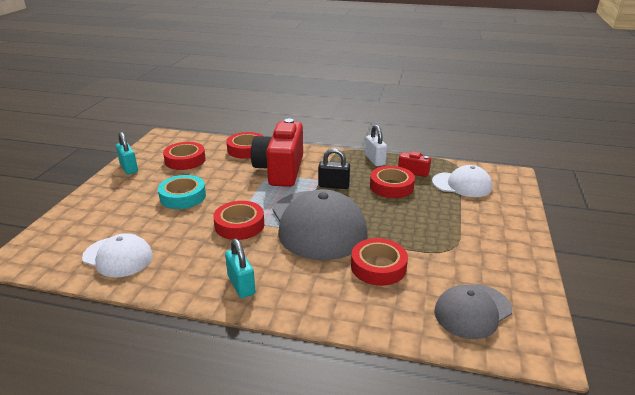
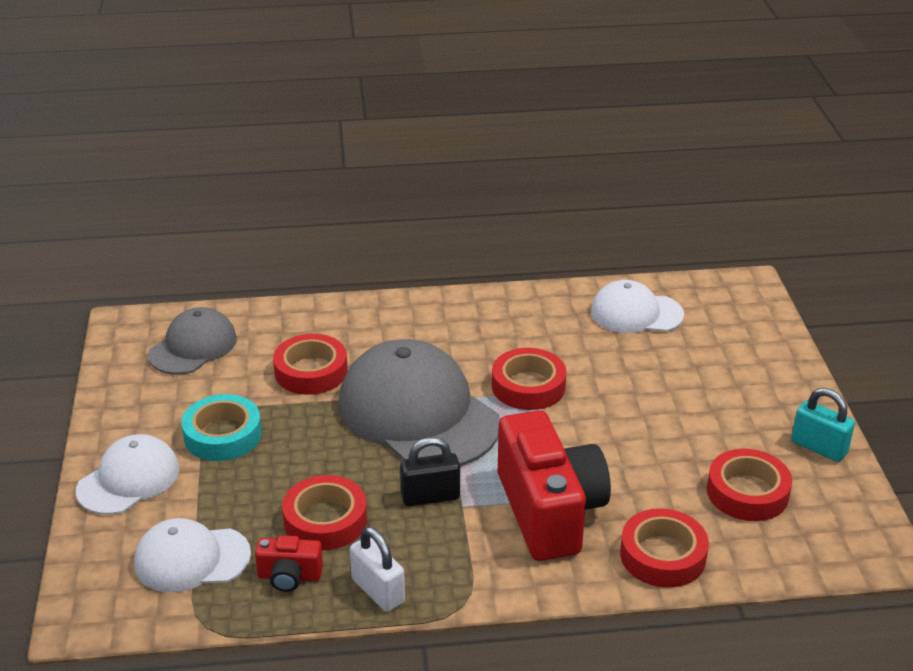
camera: 160 degrees right, 5 degrees up
turquoise tape [158,175,206,209] -> turquoise tape moved to [181,394,262,461]
turquoise padlock [225,239,256,298] -> none
none -> white cap [76,434,180,515]

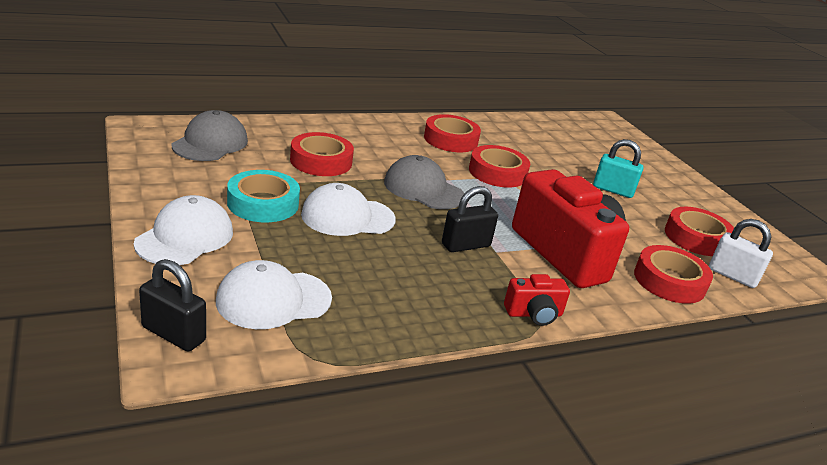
camera: 20 degrees left, 5 degrees down
red camera [255,535,323,592] -> red camera moved to [504,274,570,326]
red tape [282,475,367,550] -> red tape moved to [424,114,481,152]
grey cap [338,339,500,466] -> grey cap [384,155,464,209], size x0.56
white padlock [350,527,405,612] -> white padlock moved to [709,219,773,288]
white cap [591,280,684,333] -> white cap moved to [301,183,396,236]
turquoise padlock [791,388,855,462] -> turquoise padlock moved to [593,139,644,198]
none -> black padlock [139,259,206,352]

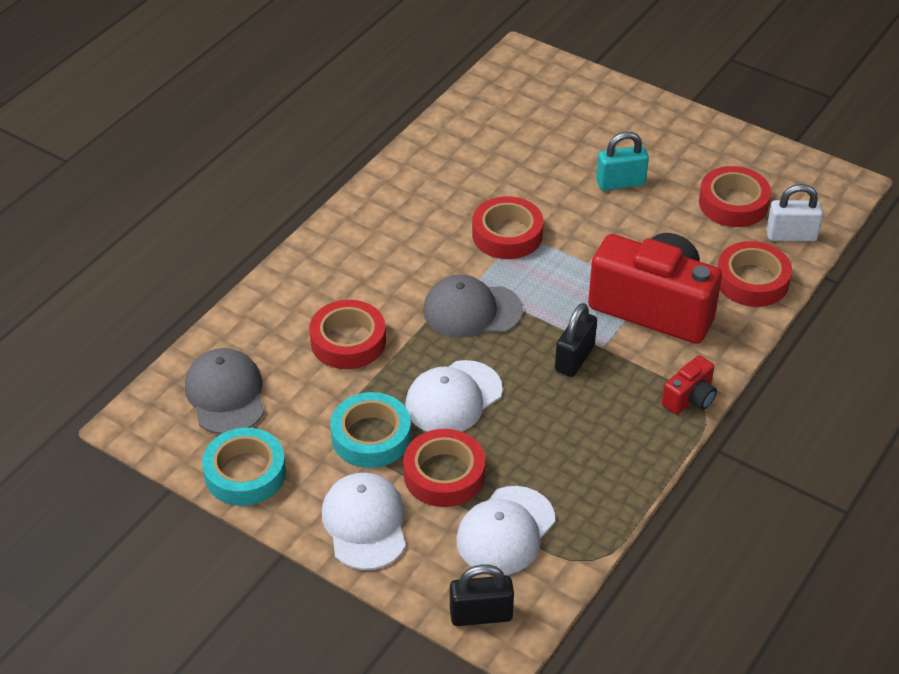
camera: 30 degrees left, 15 degrees up
red tape [424,114,481,152] -> red tape moved to [403,429,485,507]
none -> turquoise tape [202,428,286,506]

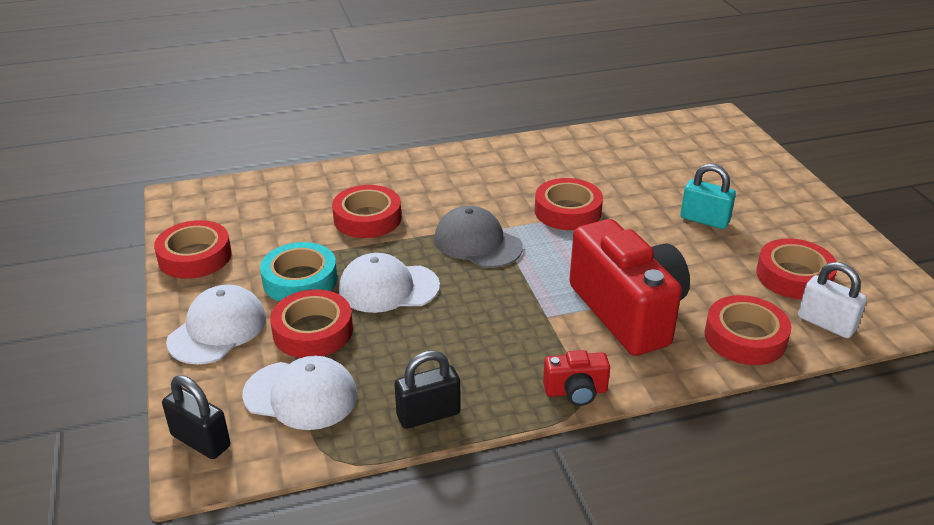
camera: 40 degrees right, 10 degrees down
grey cap [185,348,265,434] -> none
turquoise tape [202,428,286,506] -> red tape [154,220,232,279]
white cap [456,486,555,575] -> white cap turned 150 degrees counterclockwise [242,356,358,430]
black padlock [555,303,597,377] -> black padlock moved to [395,351,460,429]

